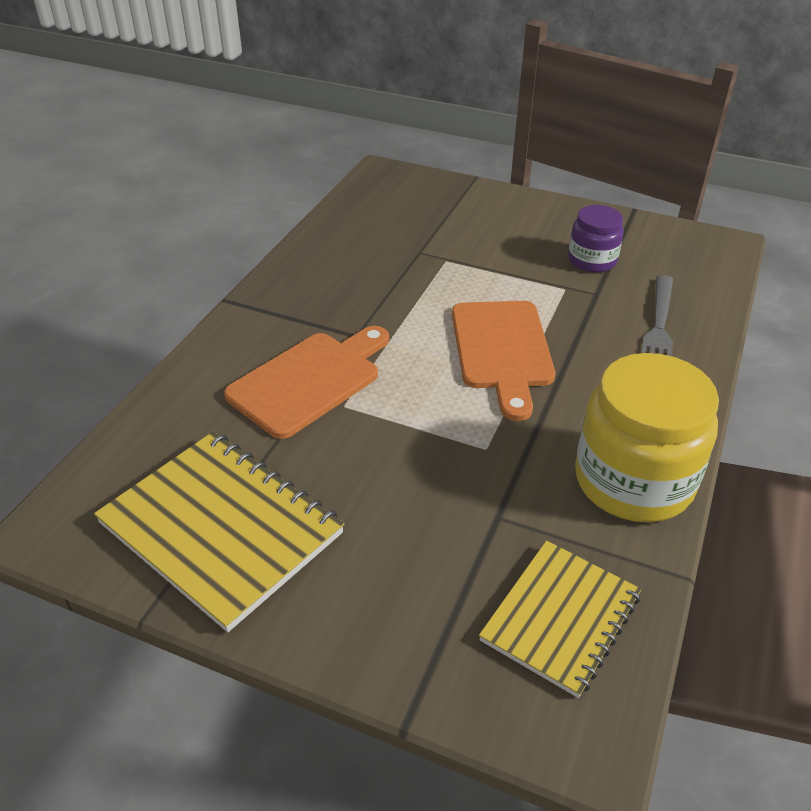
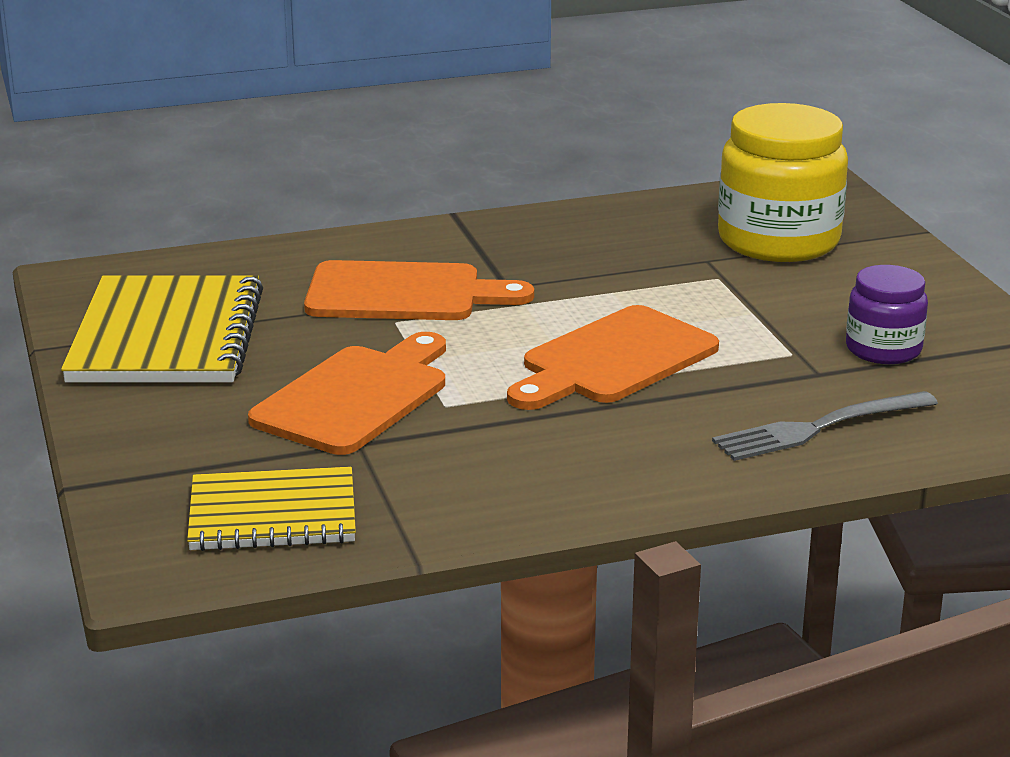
camera: 50 degrees right, 15 degrees down
yellow jar [575,353,719,522] -> yellow jar moved to [718,103,848,262]
none -> orange cutting board [248,332,446,455]

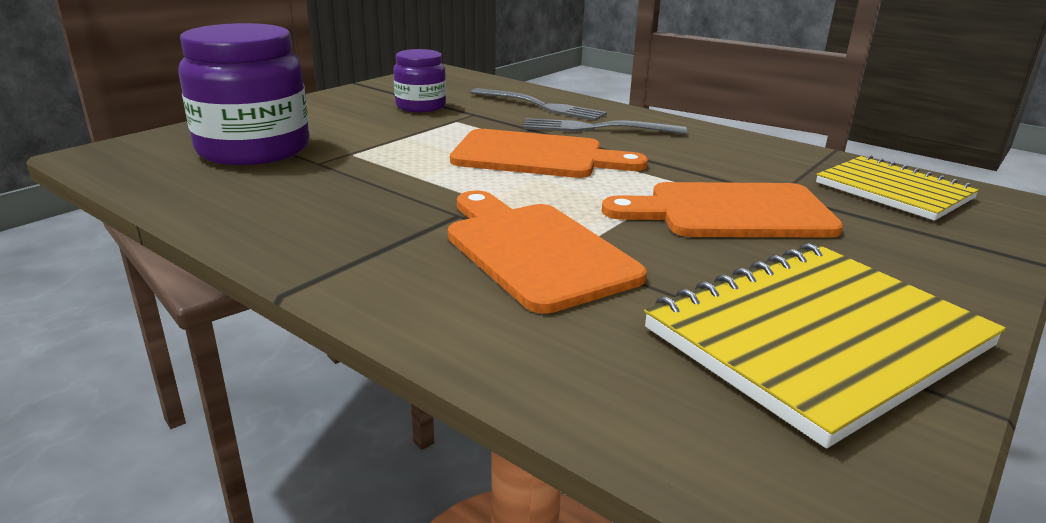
camera: 125 degrees left, 0 degrees up
yellow jar [718,103,848,262] -> purple jar [178,23,310,165]
none -> grey fork [523,118,687,134]

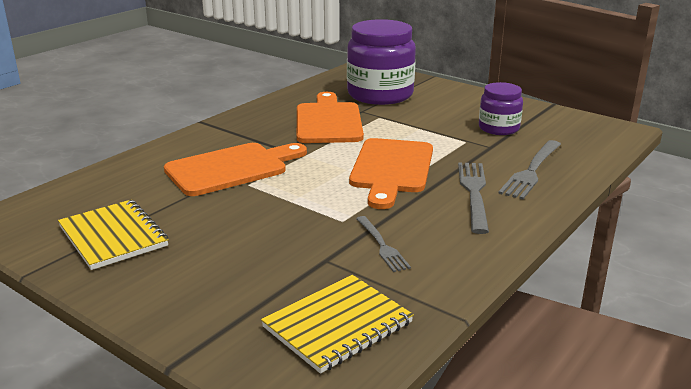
camera: 90 degrees right, 0 degrees up
orange cutting board [602,182,843,237] -> orange cutting board moved to [297,92,364,143]
yellow notebook [644,243,1006,448] -> yellow notebook [58,200,169,270], size x0.65
none -> grey fork [356,216,411,272]

